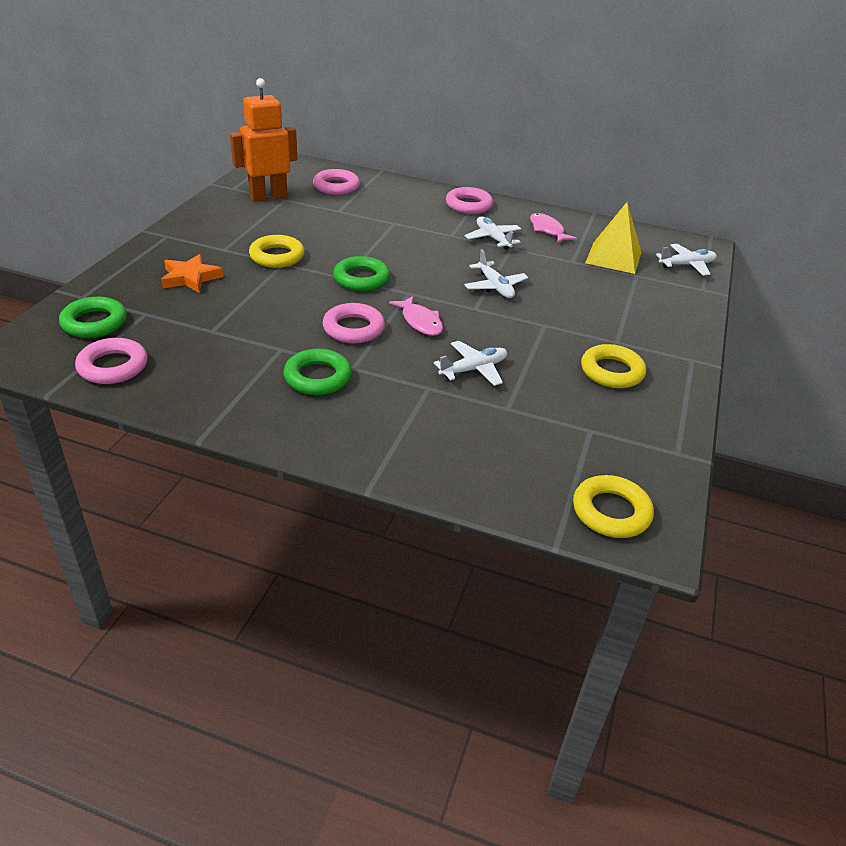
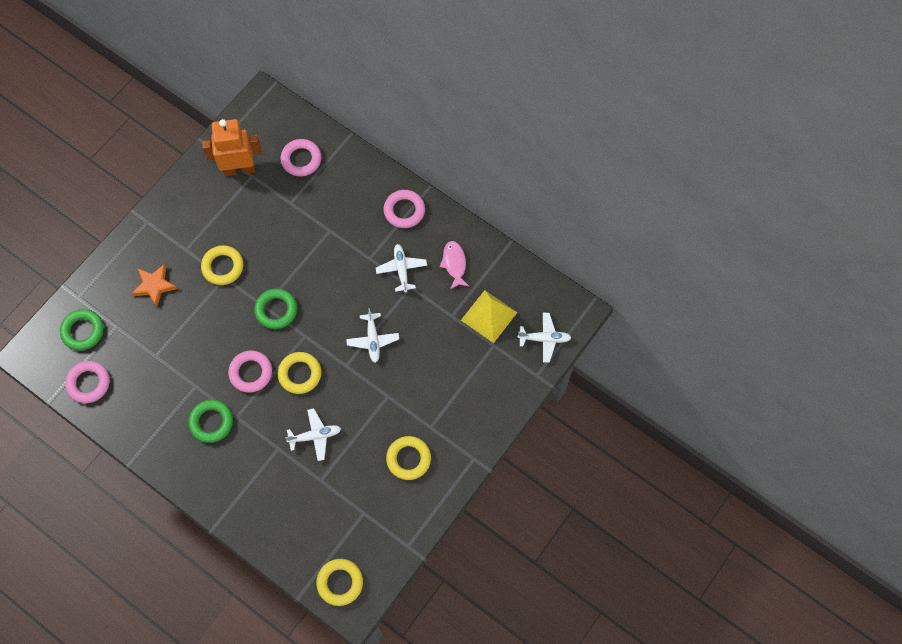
camera: 20 degrees right, 30 degrees up
pink fish [389,296,443,336] -> yellow ring [277,352,321,394]

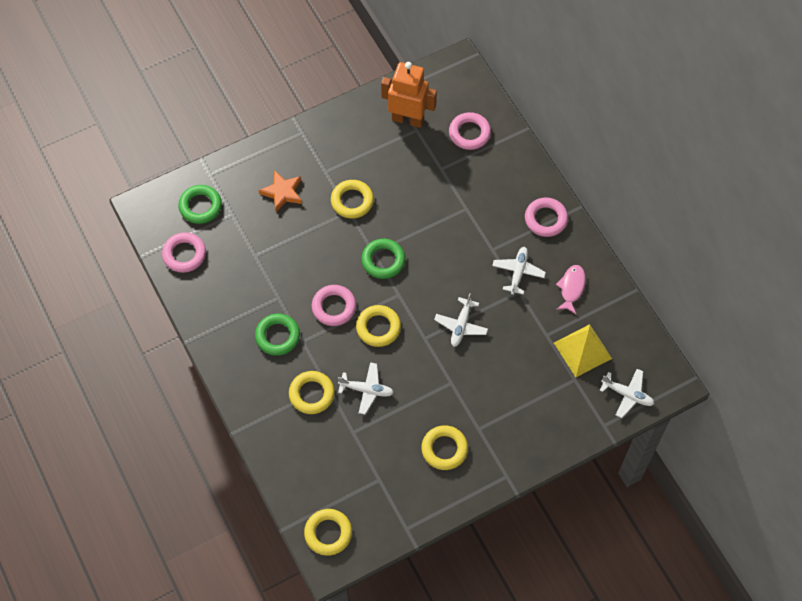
camera: 25 degrees right, 5 degrees down
none -> yellow ring [289,371,335,414]

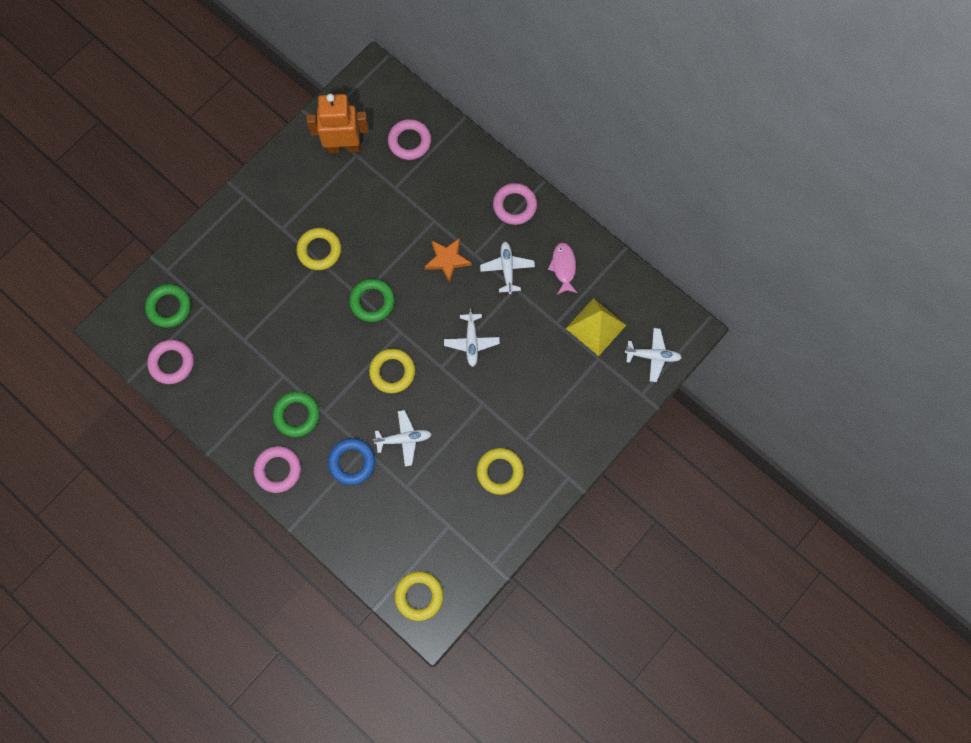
camera: 20 degrees left, 10 degrees up
orange star [258,170,302,212] -> orange star moved to [425,238,472,283]
yellow ring [289,371,335,414] -> blue ring [328,438,375,485]
pink ring [312,285,356,326] -> pink ring moved to [254,446,301,493]

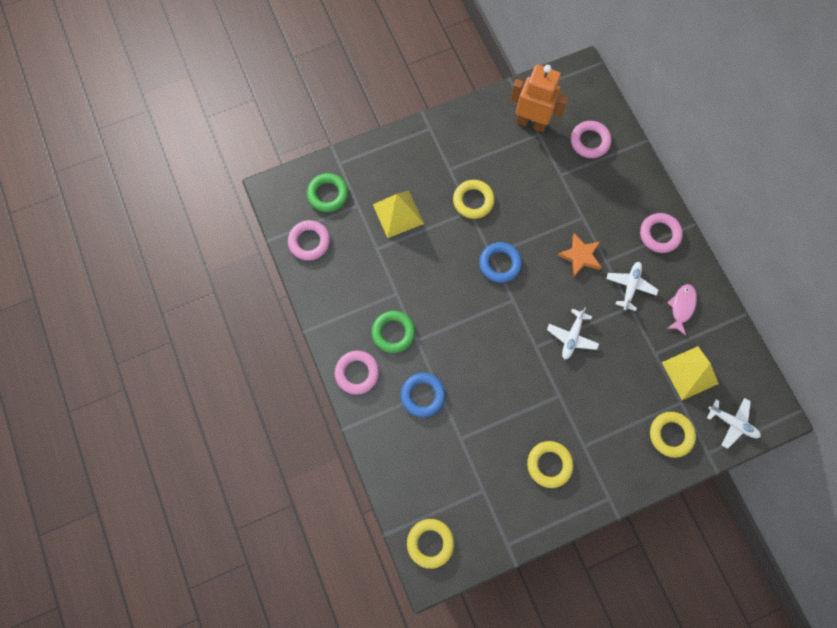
camera: 25 degrees right, 0 degrees up
green ring [349,279,395,322] -> blue ring [479,242,522,283]
yellow ring [369,349,415,393] -> yellow ring moved to [650,412,696,458]
white plane [373,410,432,466] -> none
none -> yellow pyramid [373,191,424,238]

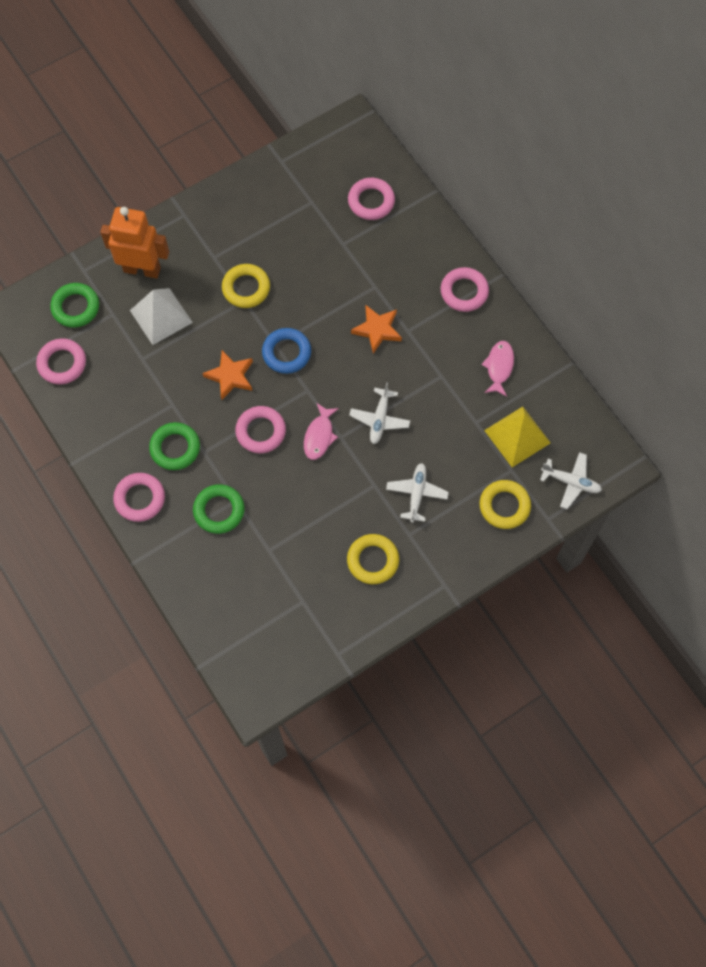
camera: 10 degrees left, 5 degrees down
yellow pyramid [373,191,424,238] -> white pyramid [130,288,193,345]
blue ring [401,373,446,417] -> green ring [193,484,245,534]
yellow ring [407,519,454,569] -> none
orange robot [510,65,569,132] -> orange robot moved to [100,207,169,278]
white plane [606,262,658,311] -> white plane moved to [386,463,449,523]
none -> orange star [203,350,253,400]
none -> pink ring [235,406,286,453]
none -> pink fish [304,403,339,460]

